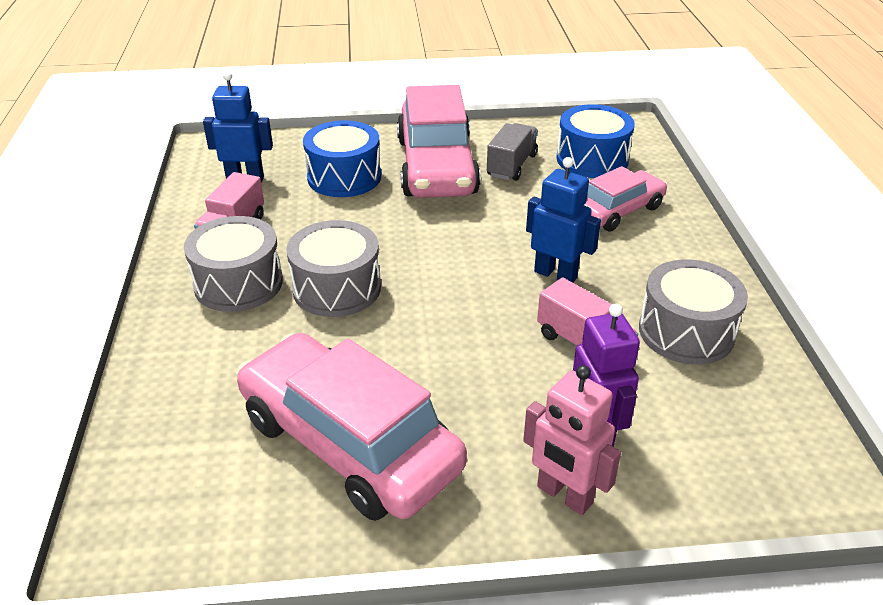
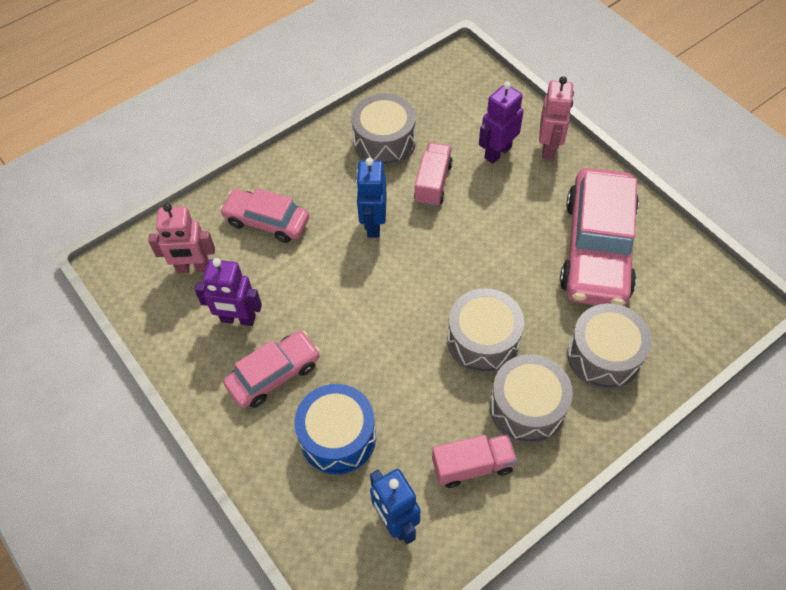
camera: 120 degrees left, 20 degrees up
pink car [397,85,481,198] -> pink car [224,331,320,408], size x0.57
grey truck [487,123,538,181] -> purple robot [194,258,262,326]
blue drum [556,104,635,178] -> pink robot [148,203,215,273]
none -> grey drum [567,303,652,390]

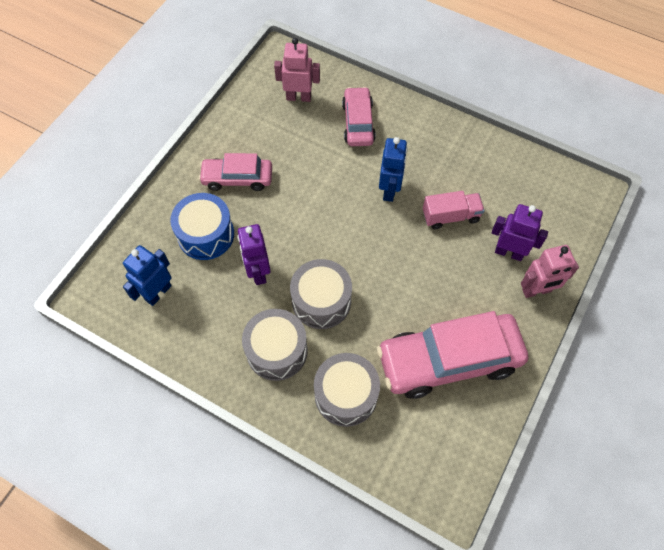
camera: 65 degrees right, 5 degrees up
pink robot [148,203,215,273] -> pink robot turned 120 degrees clockwise [274,38,320,102]
purple robot [194,258,262,326] -> purple robot moved to [237,224,271,285]
pink car [224,331,320,408] -> pink car turned 150 degrees clockwise [199,153,272,191]
grey drum [351,94,416,167] -> none
blue robot [356,158,387,238] -> blue robot turned 120 degrees clockwise [379,137,407,202]
pink truck [432,434,517,488] -> none

